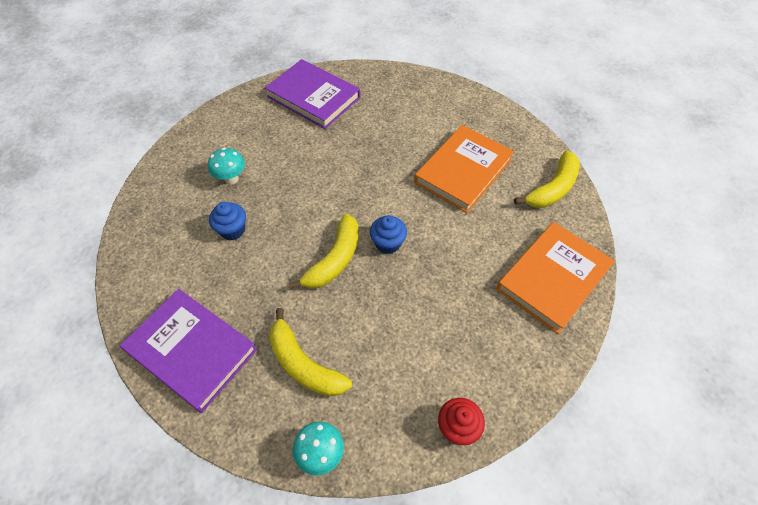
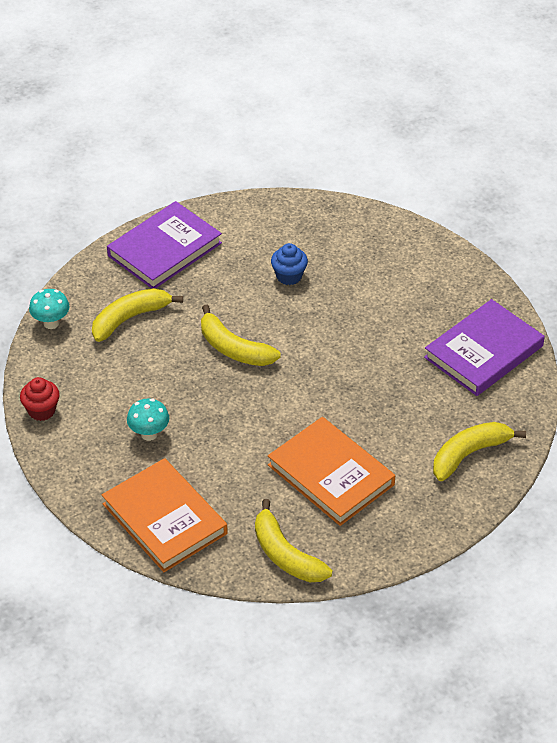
camera: 100 degrees right, 10 degrees down
turquoise mushroom [208,148,245,185] -> turquoise mushroom moved to [127,399,169,441]
blue cupcake [370,215,407,254] -> none
none -> yellow banana [433,422,526,481]

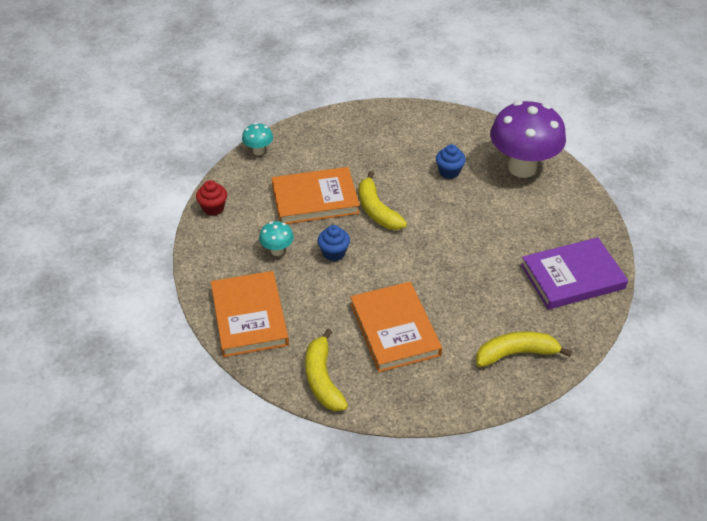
camera: 25 degrees right, 0 degrees up
yellow banana [92,288,183,342] -> none
purple book [107,201,222,289] -> none
none -> orange book [272,167,360,224]
none -> blue cupcake [318,225,350,261]
none -> purple mushroom [490,101,566,178]

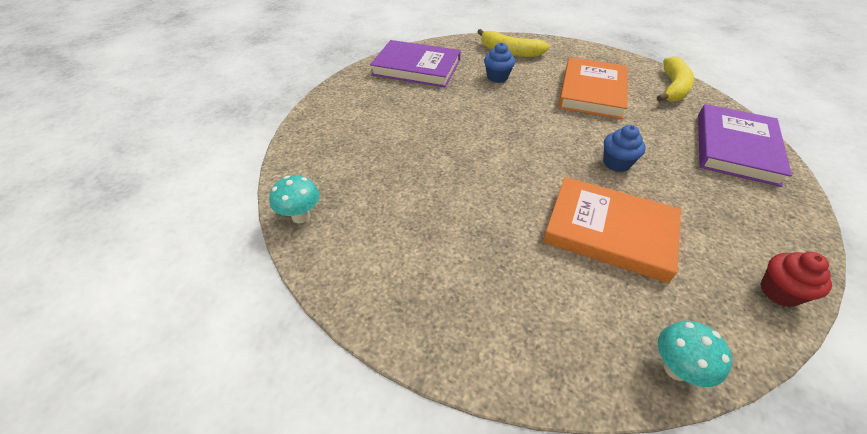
camera: 145 degrees left, 0 degrees up
orange book [211,271,289,357] -> purple book [698,104,792,187]
turquoise mushroom [259,221,294,256] -> turquoise mushroom moved to [269,175,319,223]
yellow banana [359,171,407,230] -> none
blue cupcake [436,144,466,179] -> blue cupcake moved to [484,42,515,83]
purple mushroom [490,101,566,178] -> none

